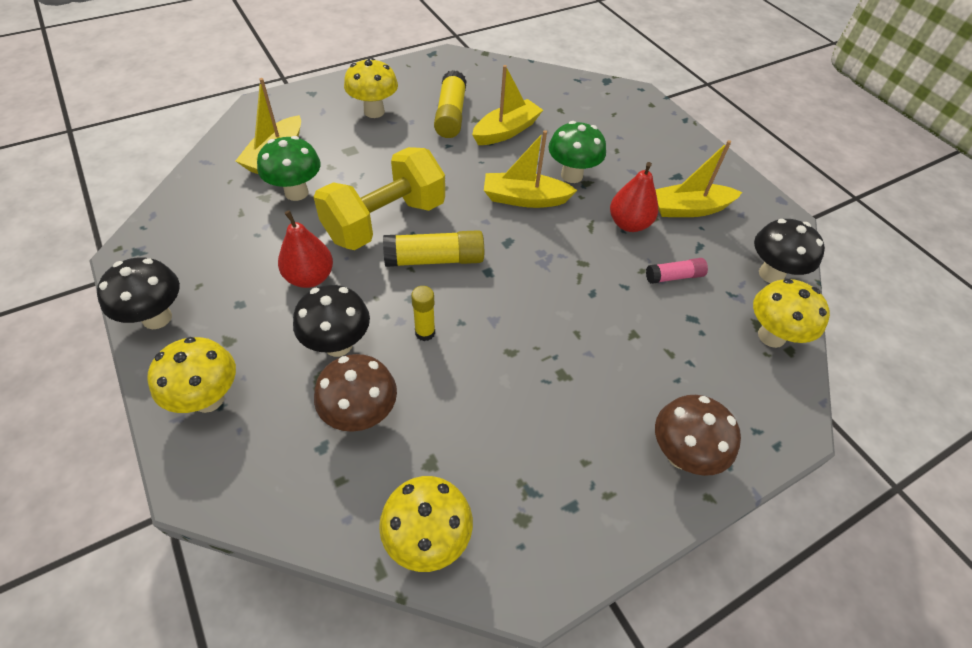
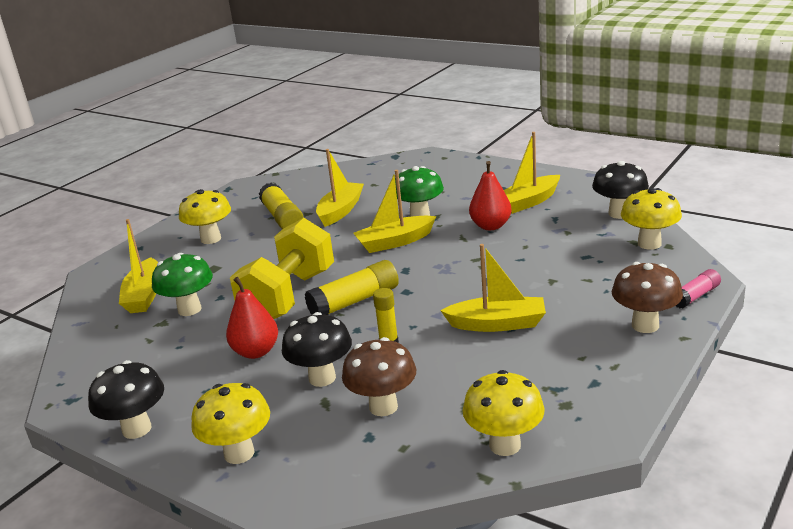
camera: 20 degrees left, 25 degrees down
pink glue stick [646,258,708,284] -> pink glue stick moved to [676,269,721,308]
none -> yellow boat [440,244,546,332]

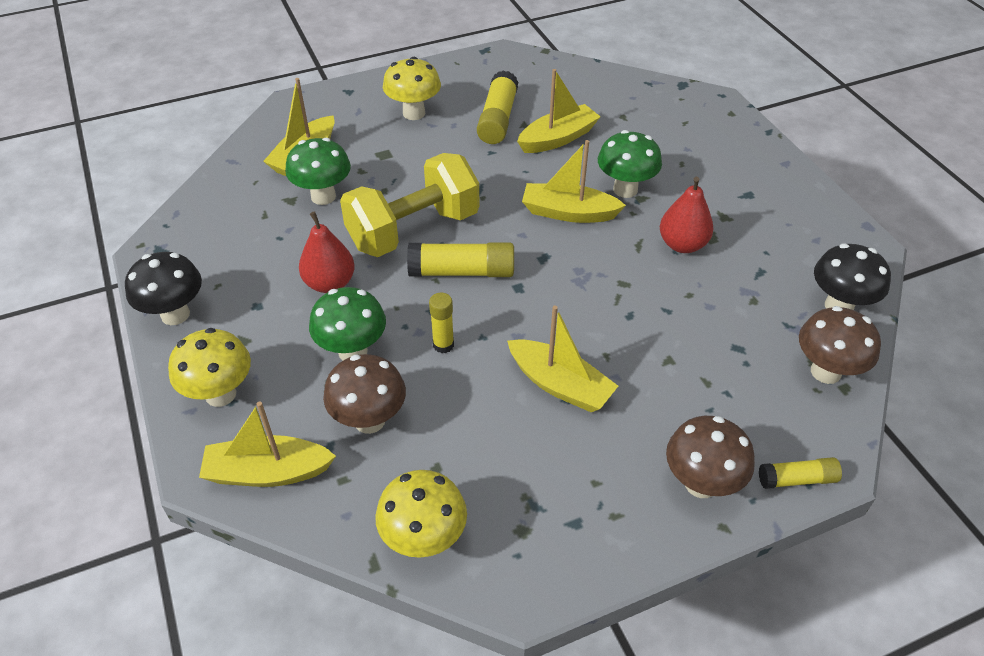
camera: 30 degrees right, 20 degrees up
black mushroom [282,312,352,387] -> green mushroom [309,287,386,360]
yellow boat [504,132,560,214] -> yellow boat moved to [199,401,336,487]
yellow mushroom [621,188,682,250] -> brown mushroom [799,306,881,384]
pink glue stick [676,269,721,308] -> yellow glue stick [759,457,842,489]

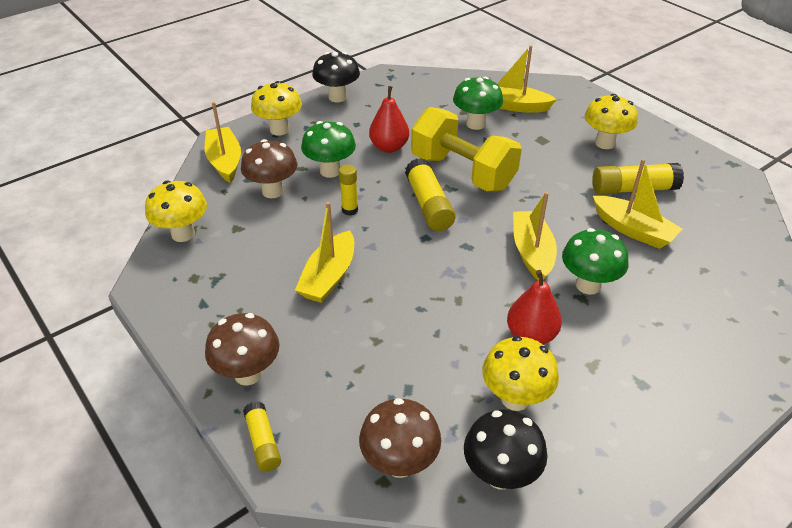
camera: 75 degrees right, 5 degrees down
none -> yellow mushroom [482,336,559,411]

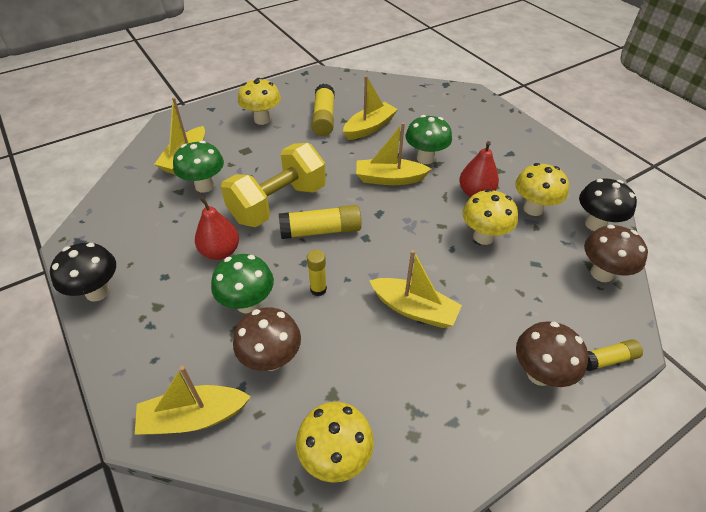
camera: 85 degrees left, 5 degrees up
yellow mushroom [251,81,302,136] -> yellow mushroom moved to [463,189,518,245]

